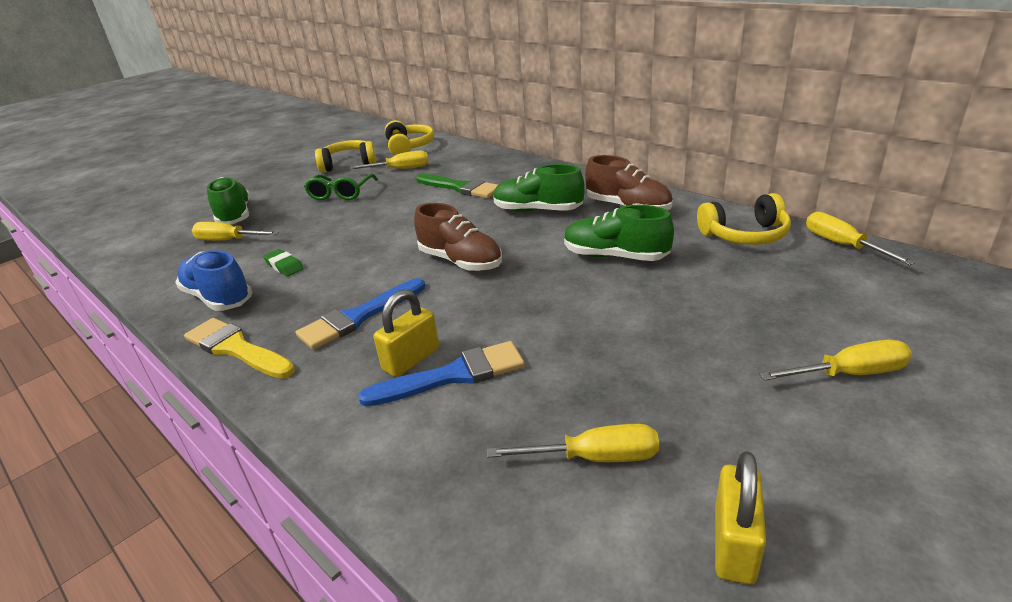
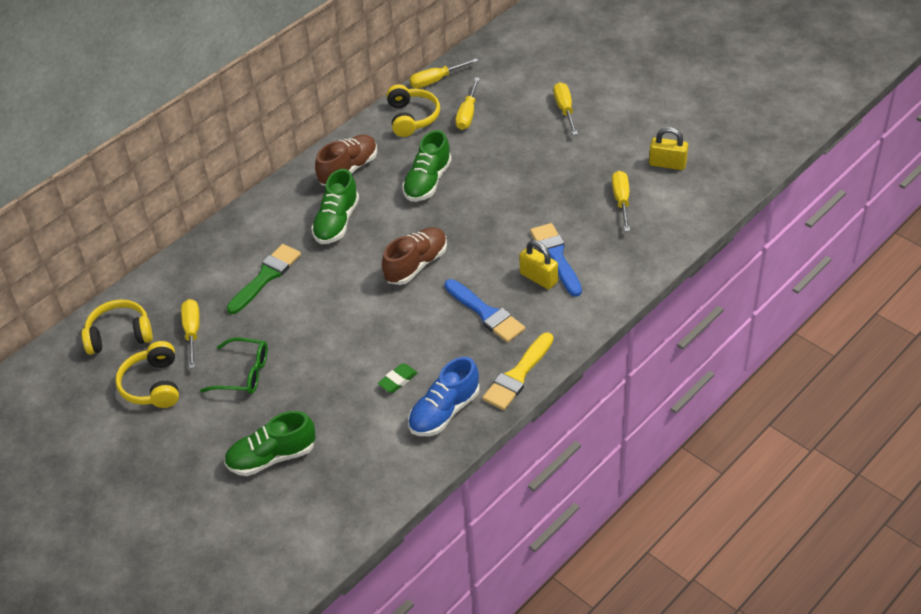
camera: 90 degrees left, 15 degrees up
yellow screwdriver [192,222,279,241] -> yellow screwdriver moved to [455,77,480,130]

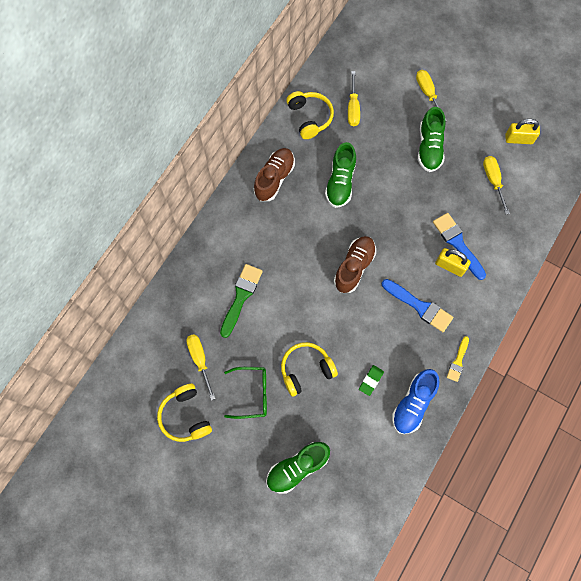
camera: 15 degrees left, 25 degrees up
yellow headphones [82,299,153,355] -> yellow headphones moved to [281,342,338,397]
green shoe [311,169,359,244] -> green shoe moved to [418,107,445,172]
yellow screwdriver [409,58,478,88] -> none
yellow brush [482,332,553,410] -> yellow brush [447,336,469,382], size x0.59

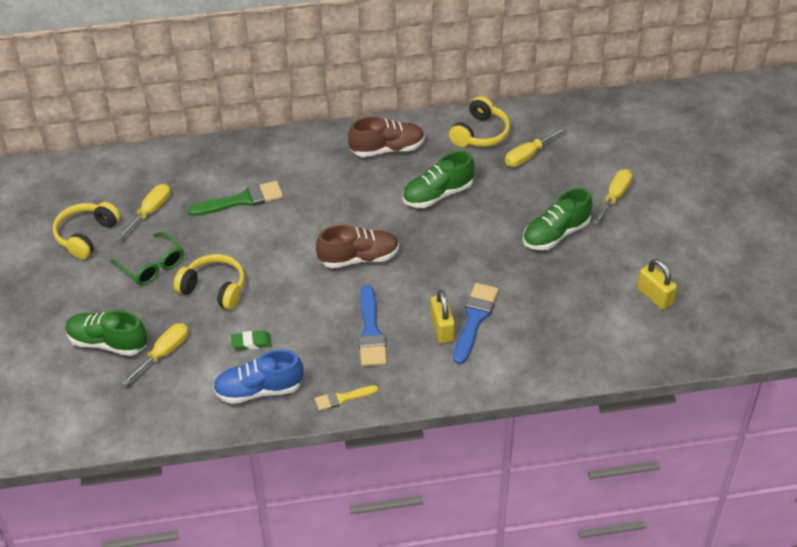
camera: 50 degrees right, 25 degrees down
yellow screwdriver [483,156,510,214] -> yellow screwdriver moved to [121,323,188,386]

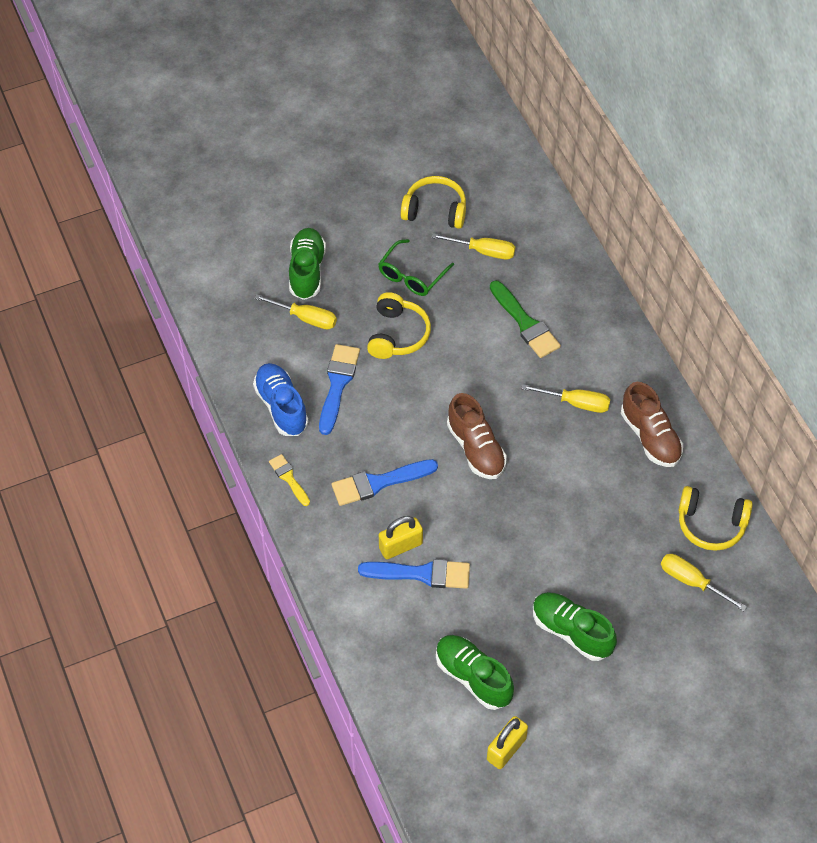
camera: 75 degrees right, 10 degrees up
green eraser [231,330,272,350] -> blue brush [319,344,360,435]
green shoe [402,151,475,208] -> green shoe moved to [436,635,514,710]
yellow screwdriver [594,169,632,224] -> yellow screwdriver moved to [521,384,610,413]

